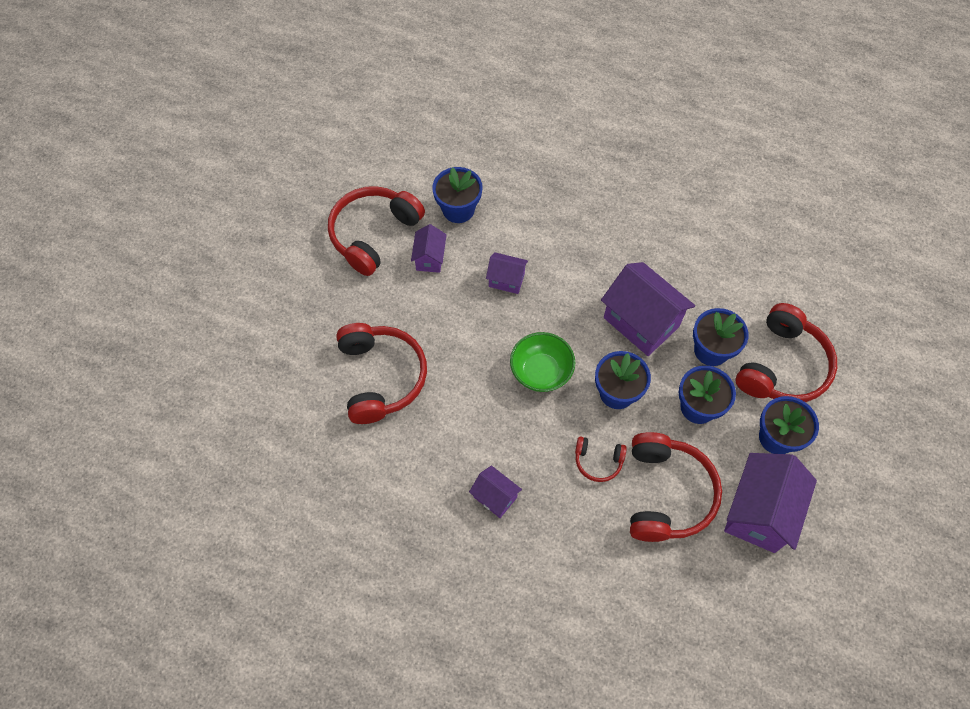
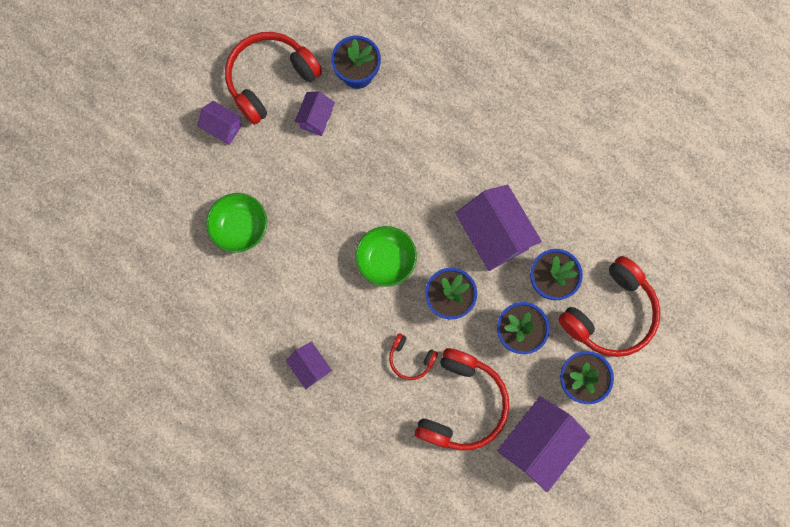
camera: 15 degrees right, 15 degrees up
red headphones [336,323,427,424] -> green bowl [206,193,267,253]
purple house [486,252,528,294] -> purple house moved to [197,101,242,145]

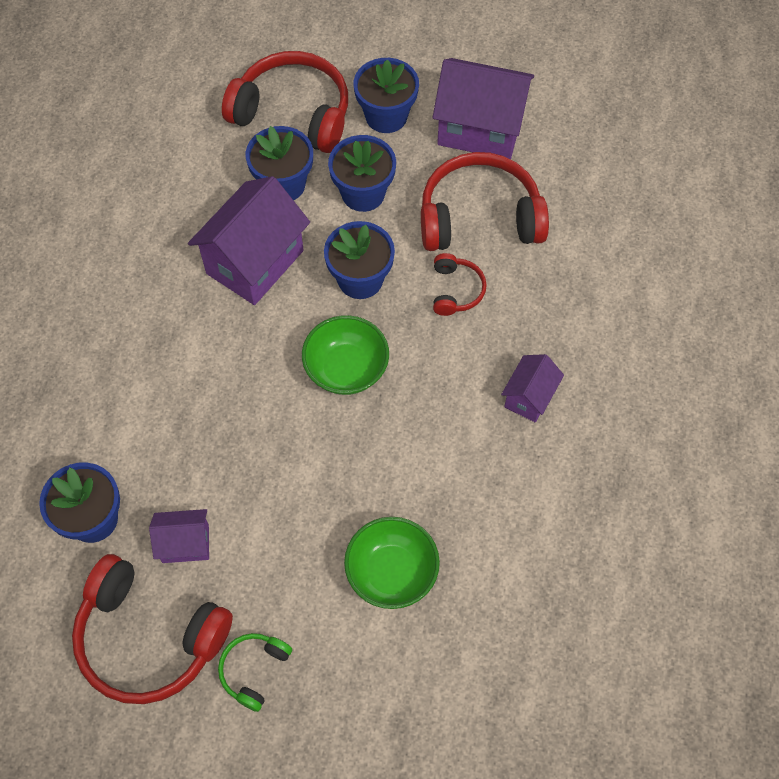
camera: 115 degrees left, 15 degrees down
purple house [197,101,242,145] -> green headphones [218,633,292,712]

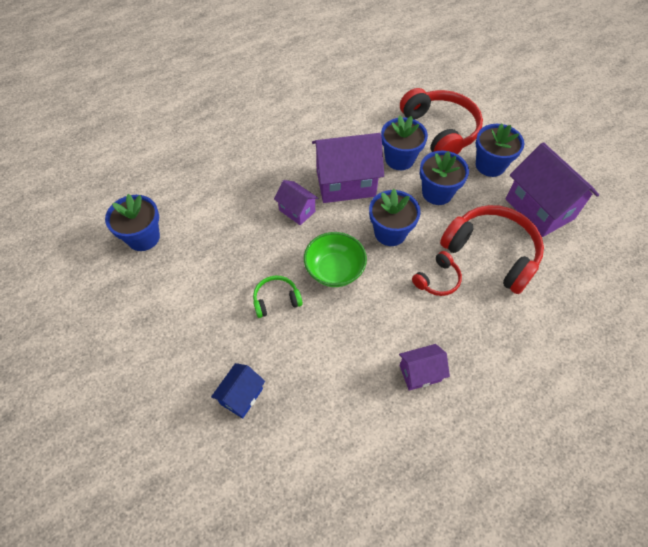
camera: 45 degrees right, 5 degrees down
red headphones [72,554,233,704] -> none
purple house [149,509,209,563] -> purple house moved to [274,180,319,225]
green headphones [218,633,292,712] -> green headphones moved to [253,276,303,318]
green bowl [344,517,440,609] -> blue house [211,363,265,419]

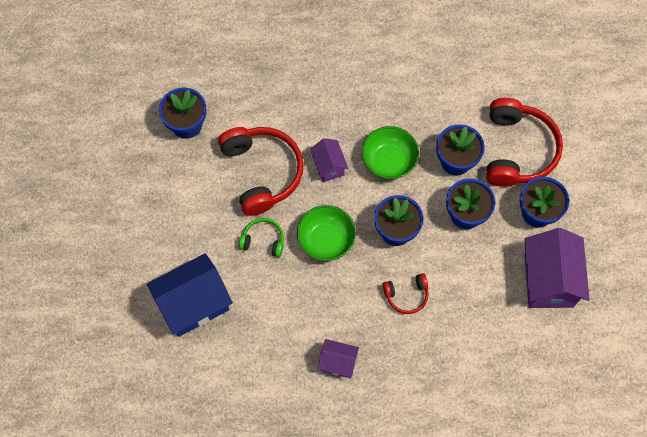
camera: 30 degrees right, 10 degrees up
blue house [211,363,265,419] -> blue house [147,253,233,337], size x1.90
purple house [312,133,384,203] -> green bowl [362,126,419,179]
red headphones [440,205,544,294] -> red headphones moved to [218,127,304,216]

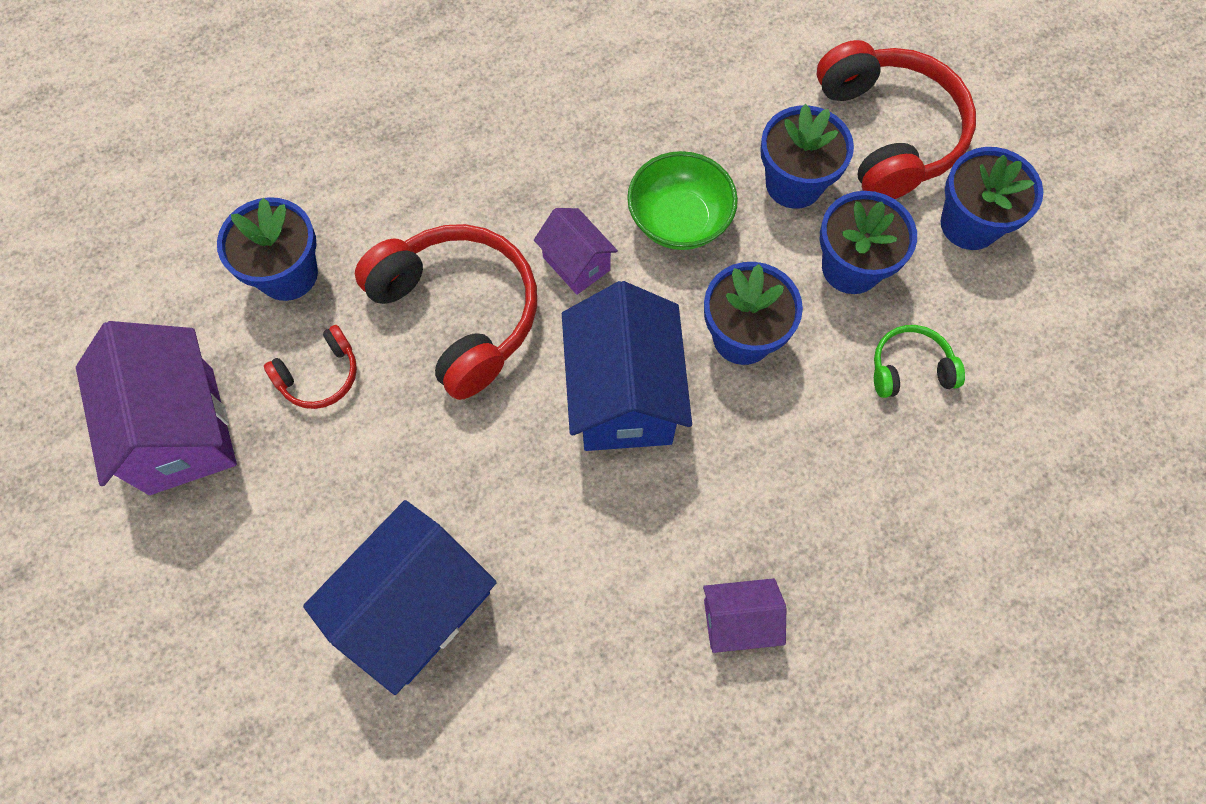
camera: 20 degrees left, 0 degrees up
green headphones [239,218,284,257] -> green headphones moved to [874,325,965,398]
green bowl [297,205,356,261] -> blue house [562,281,692,451]
red headphones [383,273,429,314] -> red headphones moved to [264,325,357,409]
purple house [524,228,590,308] -> purple house moved to [76,321,237,495]

